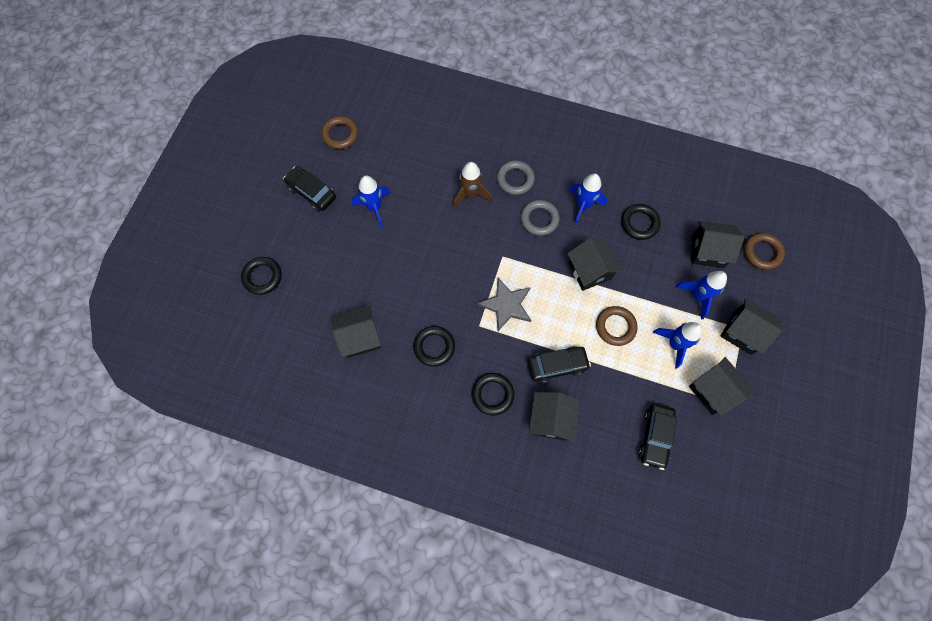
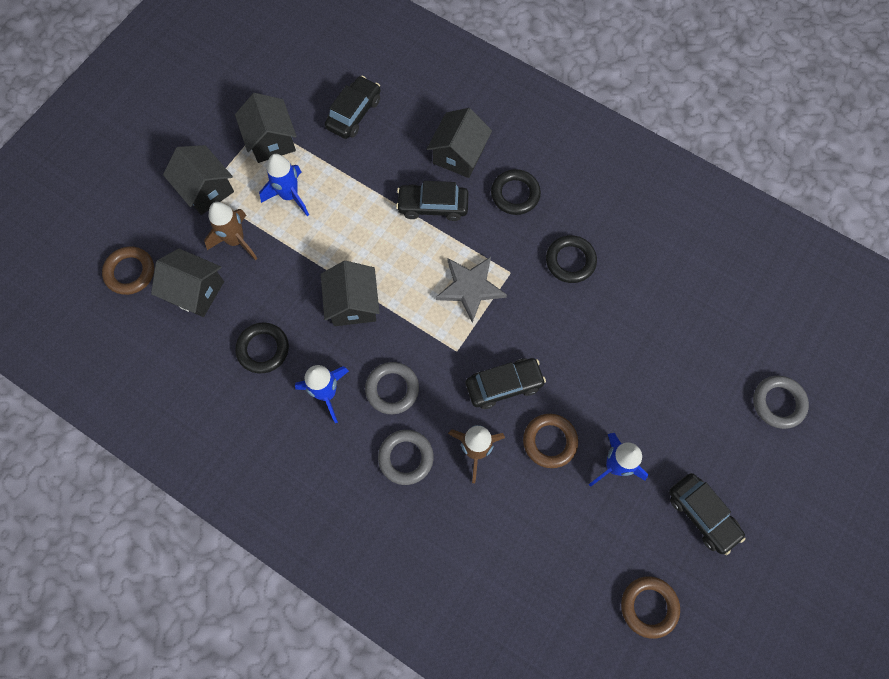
camera: 165 degrees left, 0 degrees up
black ring [241,257,282,295] -> grey ring [753,376,809,429]
black house [332,306,381,358] -> none
brown ring [596,306,638,346] -> brown ring moved to [523,414,578,468]
blue rocket [676,271,727,320] -> brown rocket [204,202,258,260]
none -> black car [466,358,546,409]

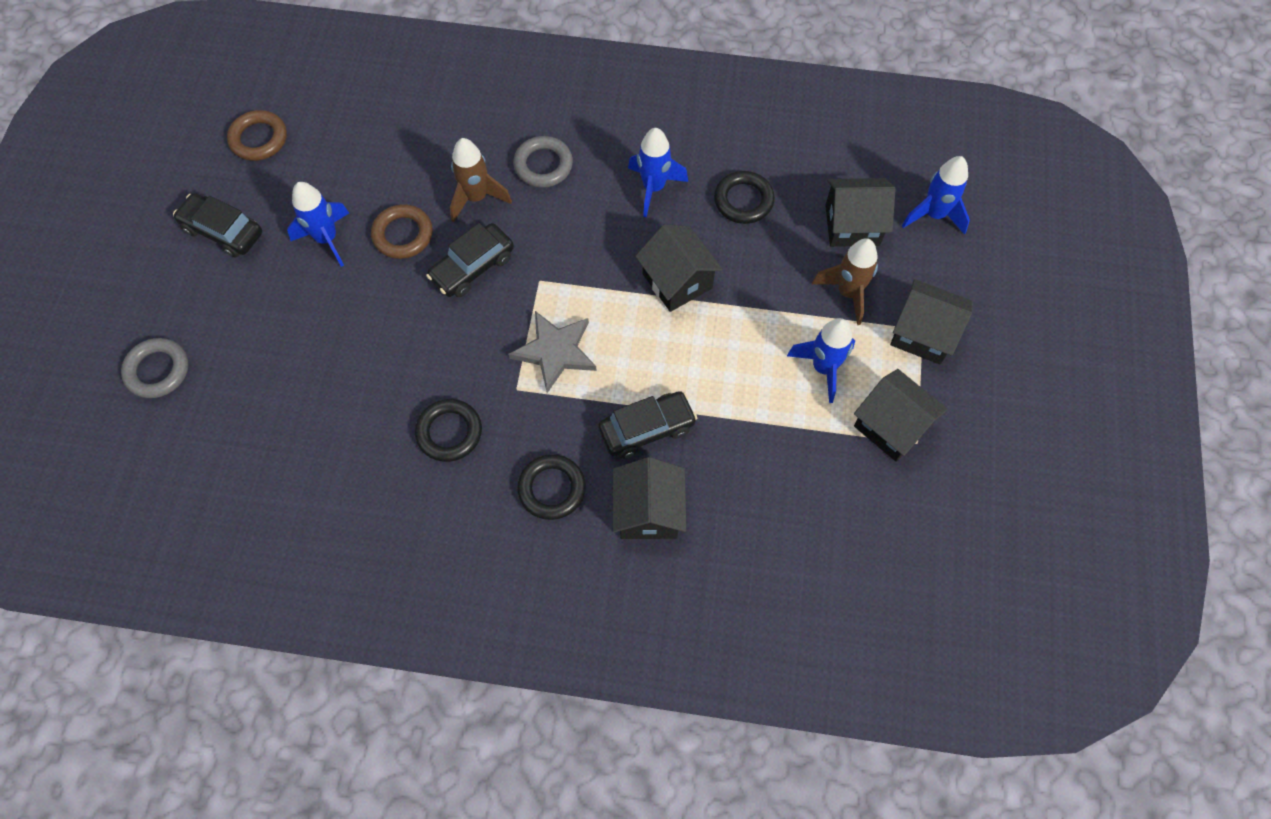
camera: 155 degrees right, 5 degrees down
brown ring [102,246,154,295] -> blue rocket [902,156,970,235]
black car [325,76,381,139] -> none
grey ring [365,362,419,414] -> none

